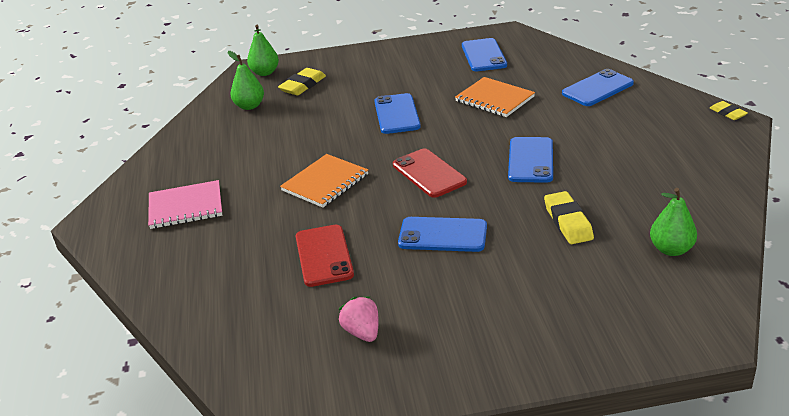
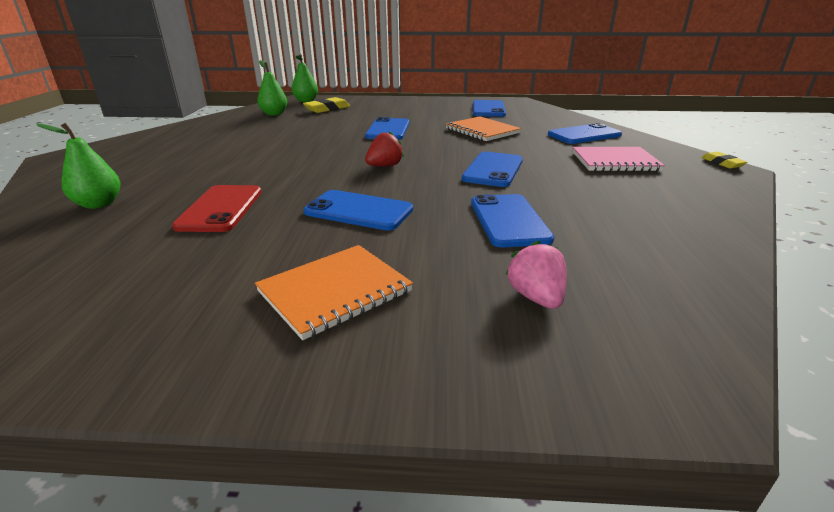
camera: 10 degrees right, 5 degrees down
pink notebook [148,180,222,229] -> pink notebook moved to [572,147,665,172]
orange notebook [280,154,368,208] -> orange notebook moved to [255,245,413,340]
pink strawberry [339,296,379,342] -> pink strawberry moved to [505,240,567,309]
red phone [393,149,467,198] -> red strawberry [365,131,404,167]
yellow eraser [544,191,594,244] -> blue phone [471,194,554,247]
green pear [650,188,697,256] -> green pear moved to [36,123,120,209]

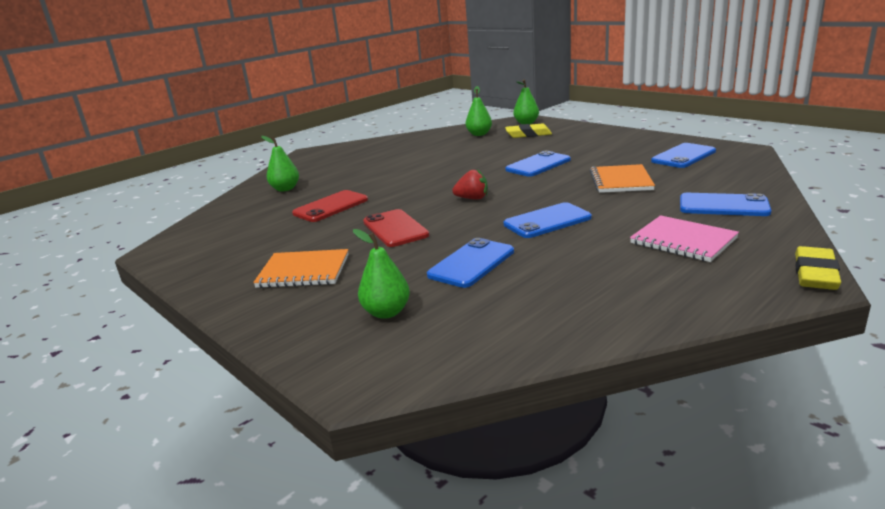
camera: 45 degrees right, 5 degrees down
blue phone [304,190,413,231] -> red phone [363,209,429,247]
pink strawberry [505,240,567,309] -> green pear [353,229,410,319]
yellow eraser [701,152,747,168] -> yellow eraser [795,246,841,290], size x1.64

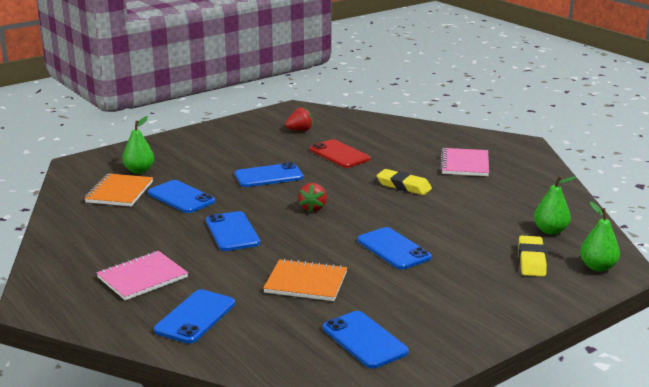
camera: 95 degrees right, 0 degrees up
orange notebook [253,249,349,288] -> orange notebook moved to [84,174,153,206]
green pear [261,136,299,192] -> none
red phone [363,209,429,247] -> blue phone [235,162,304,187]
yellow eraser [795,246,841,290] -> yellow eraser moved to [377,169,432,195]
none -> red strawberry [285,107,313,131]
none -> pink notebook [440,148,489,176]

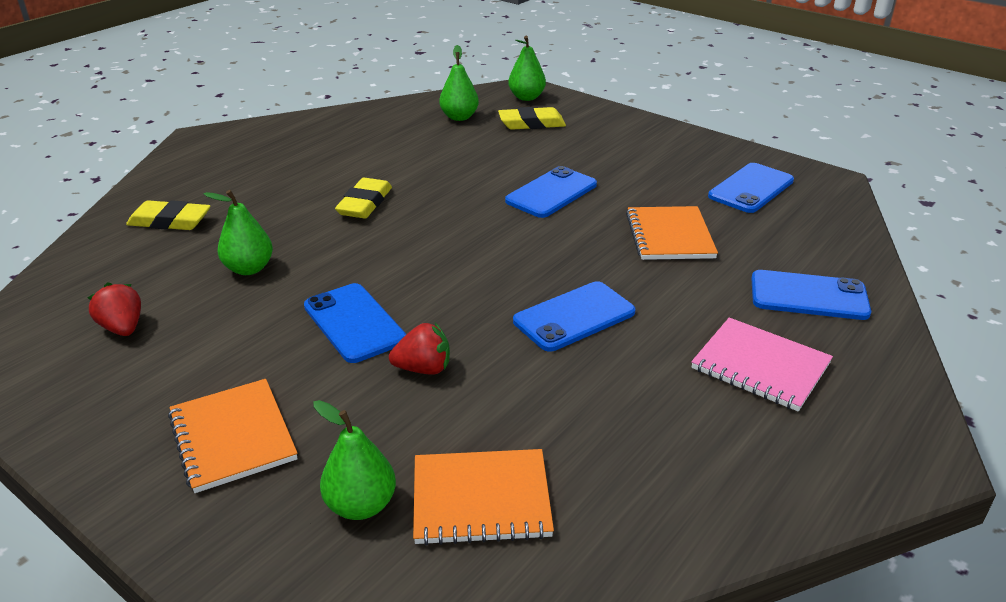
camera: 105 degrees left, 10 degrees up
blue phone [148,180,215,213] -> none
red strawberry [298,183,327,212] -> red strawberry moved to [389,323,450,375]
red phone [310,139,370,168] -> green pear [204,190,273,275]
pink notebook [440,148,489,176] -> none
none -> yellow eraser [126,200,210,230]
none -> orange notebook [168,379,298,493]

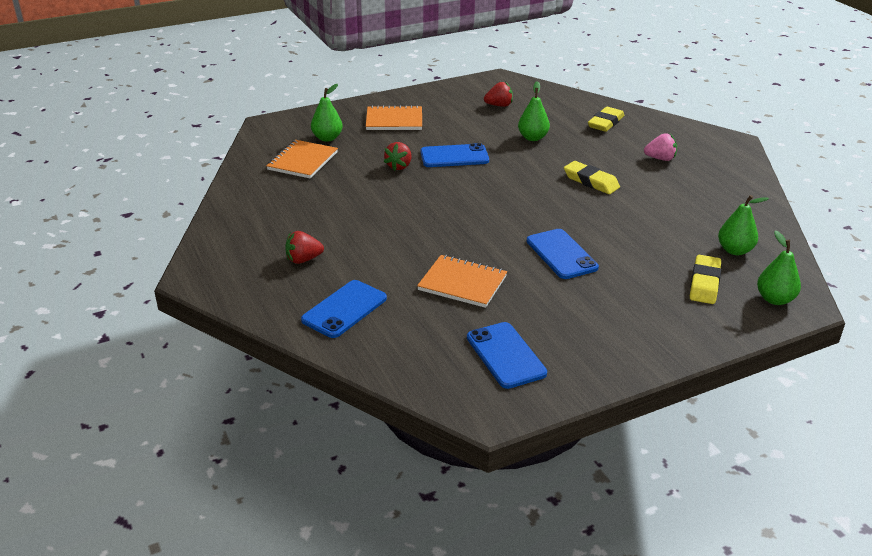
camera: 115 degrees right, 0 degrees up
blue phone [513,281,636,352] -> none
pink notebook [691,317,833,411] -> red strawberry [285,231,324,264]
none -> pink strawberry [644,133,677,161]

